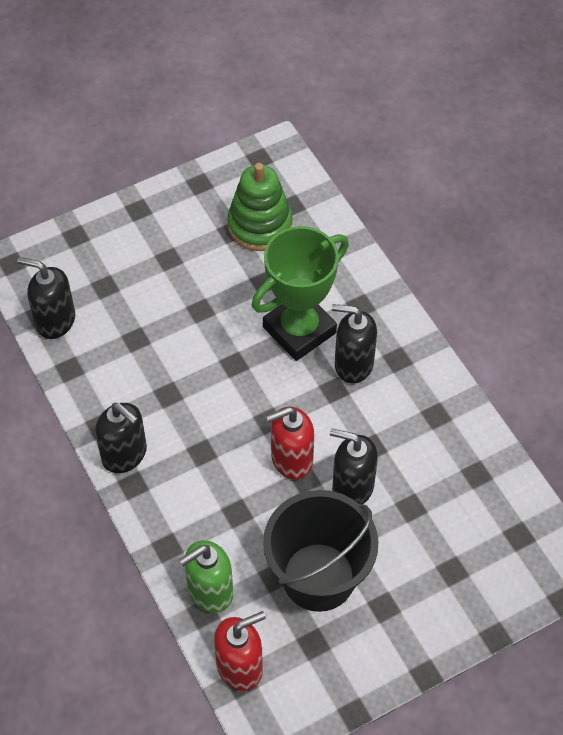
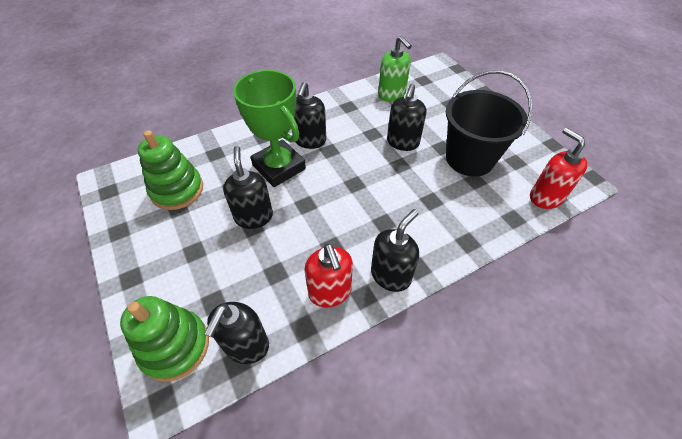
camera: 90 degrees left, 5 degrees down
green soap dispenser [179,540,233,613] -> green soap dispenser moved to [378,36,412,102]
red soap dispenser [266,407,314,480] -> red soap dispenser moved to [304,243,353,308]
none -> green stacking toy [120,296,209,382]
none -> black soap dispenser [223,146,273,229]

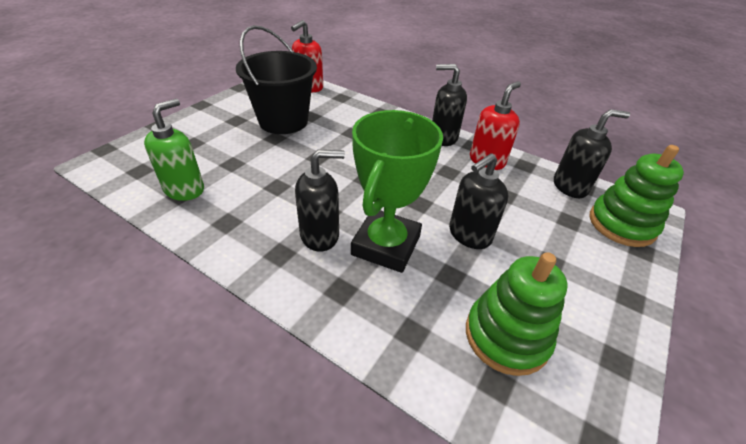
camera: 120 degrees left, 10 degrees down
black soap dispenser [387,84,426,151] -> none

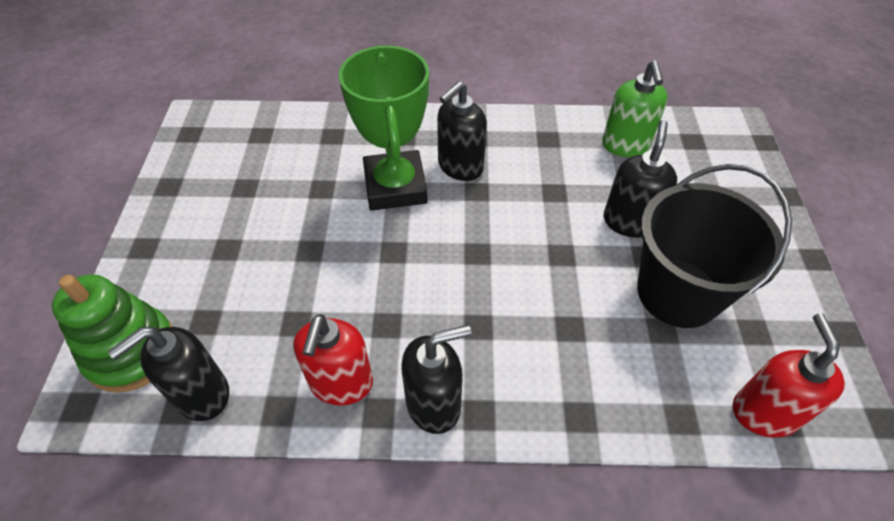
camera: 150 degrees right, 10 degrees up
black soap dispenser [449,153,508,249] -> black soap dispenser moved to [604,120,677,238]
green stacking toy [466,252,567,376] -> none

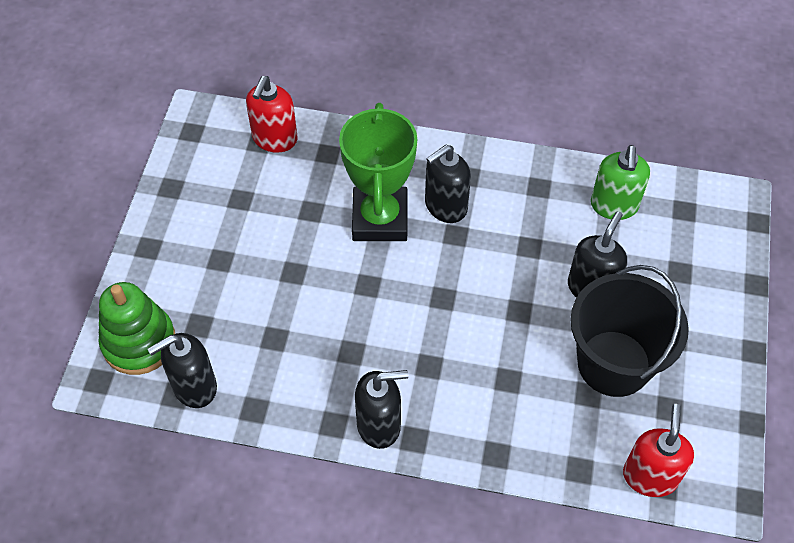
camera: 10 degrees right, 5 degrees up
red soap dispenser [293,314,373,406] -> red soap dispenser moved to [246,76,297,153]

